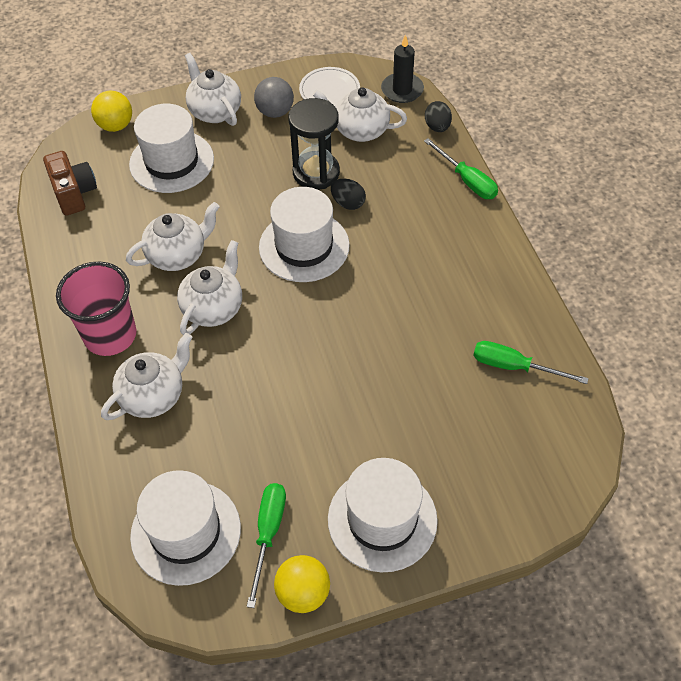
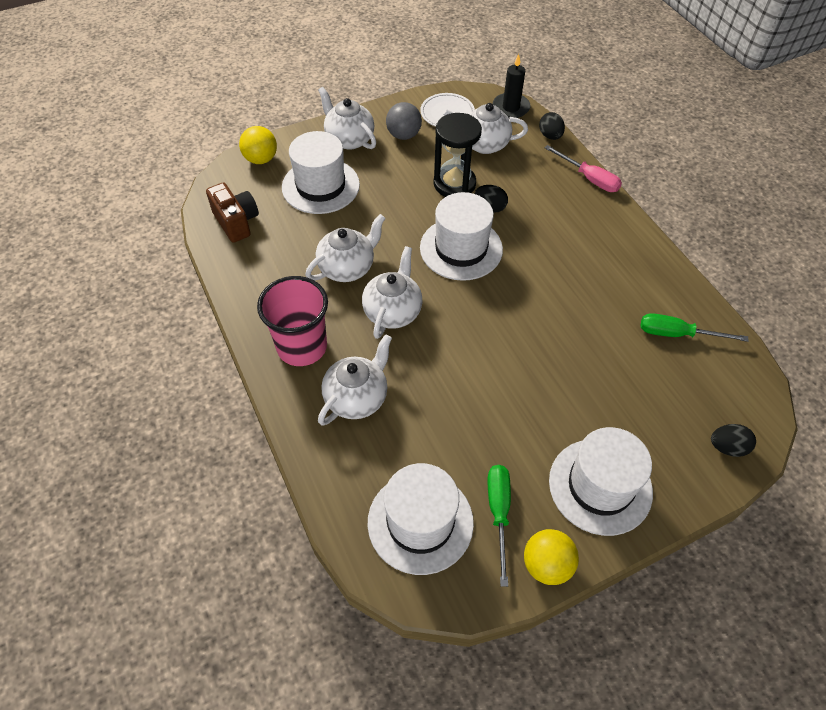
camera: 10 degrees left, 0 degrees up
green screwdriver [424,138,498,199] -> pink screwdriver [544,145,622,192]
none -> black egg [711,424,756,457]

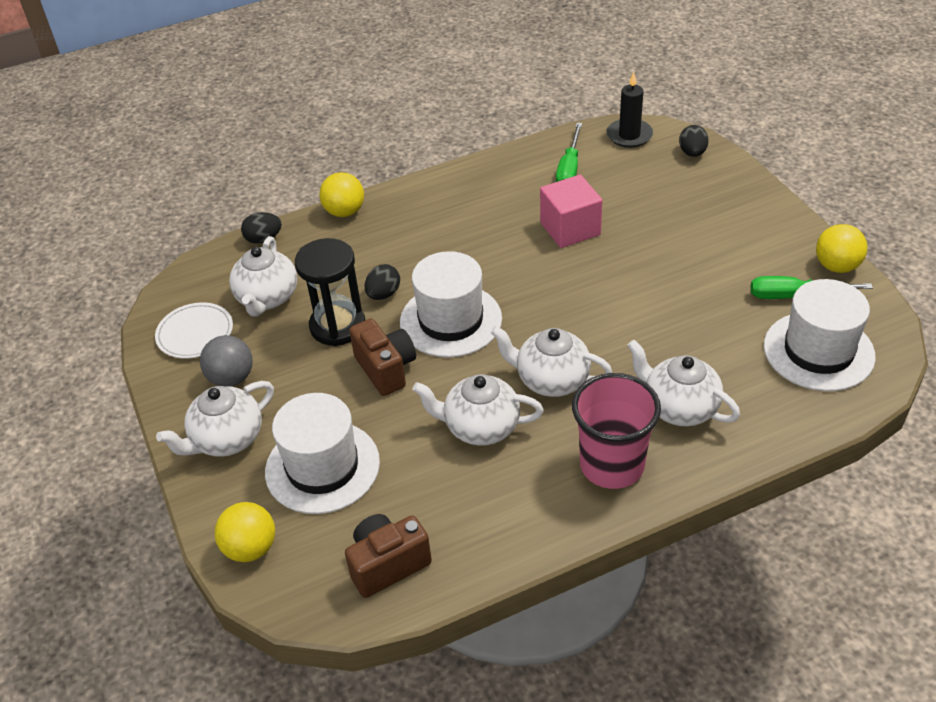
camera: 85 degrees left, 10 degrees down
white teapot [305,214,385,282] -> white teapot turned 45 degrees counterclockwise [412,374,544,446]
black candle [493,54,531,118] -> black candle moved to [607,72,653,148]
pink screwdriver [544,145,622,192] -> yellow ball [319,172,364,217]
white hat [549,427,653,536] -> none
none -> brown camera [349,319,416,396]
none -> pink cube [540,175,602,248]

